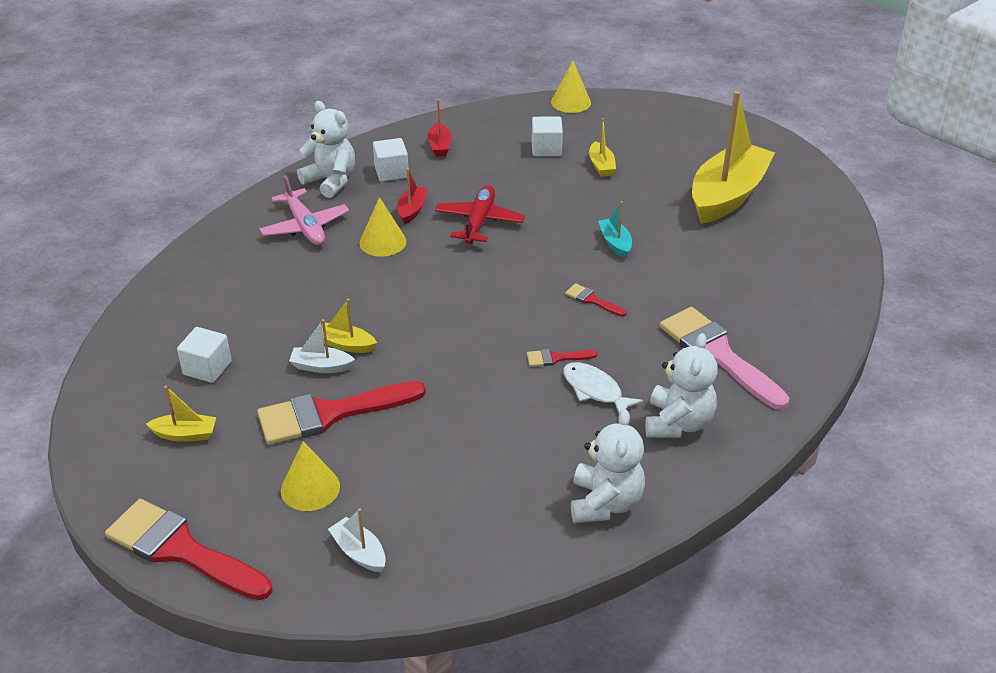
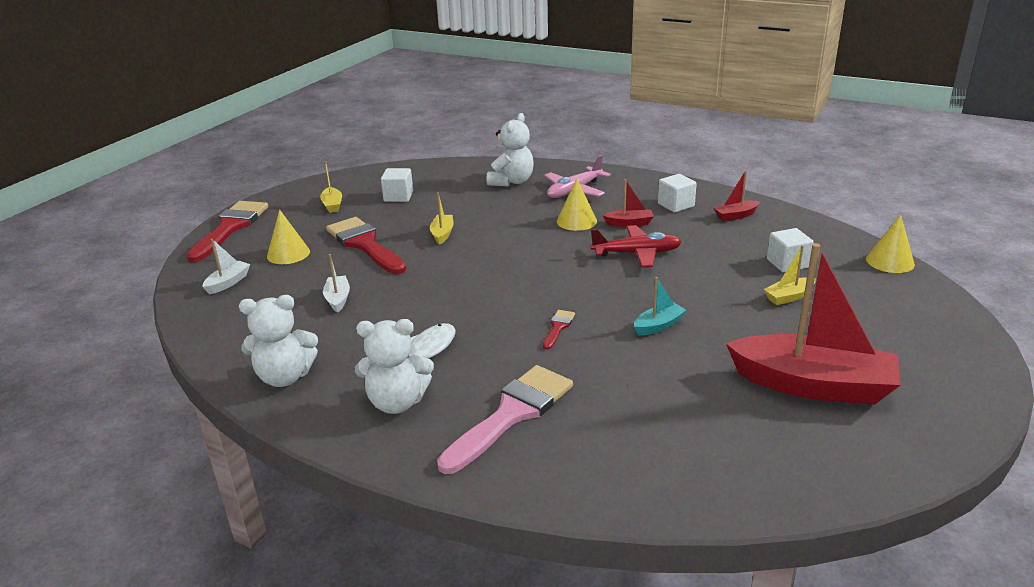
camera: 75 degrees right, 10 degrees down
white boat [289,319,355,373] -> white boat moved to [323,254,350,313]
white teddy bear [297,101,355,198] -> white teddy bear moved to [487,113,534,187]
red brush [527,349,597,367] -> none
yellow boat [692,91,775,224] -> red boat [726,243,901,405]

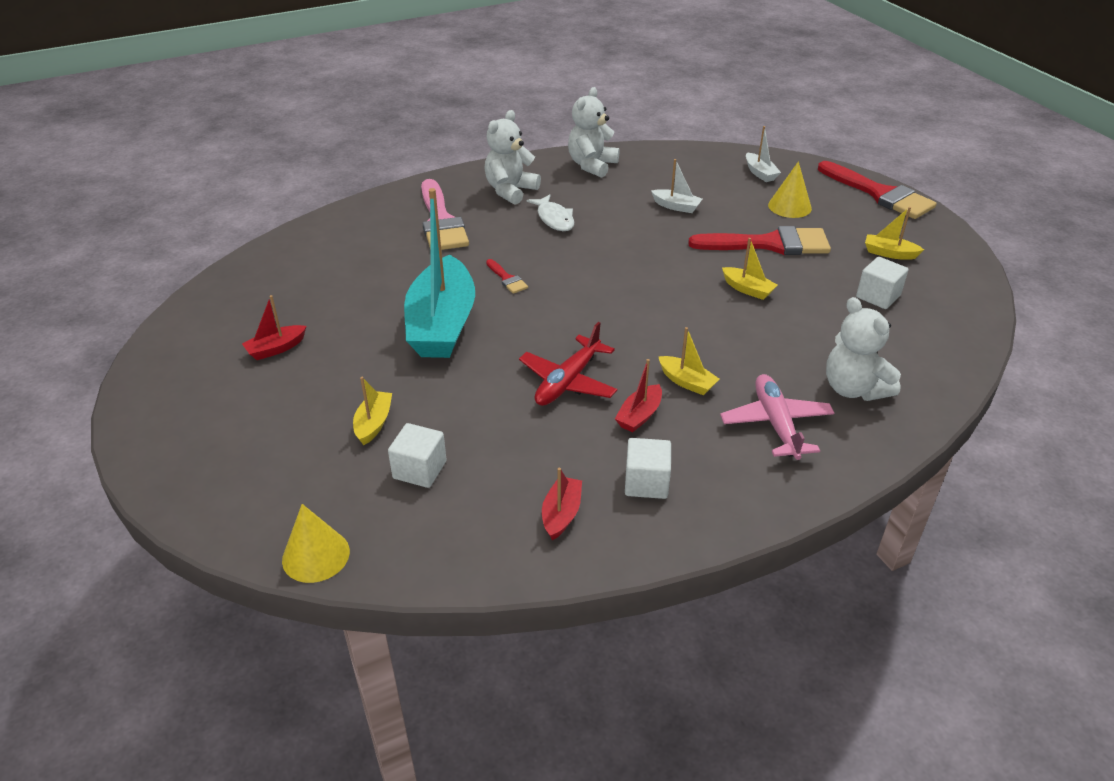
camera: 125 degrees right, 10 degrees up
yellow cone [557,179,597,231] -> yellow boat [658,327,720,395]
turquoise boat [634,277,686,335] -> turquoise boat [404,188,475,358], size x2.37
red boat [726,243,901,405] -> red boat [242,295,306,360], size x0.42

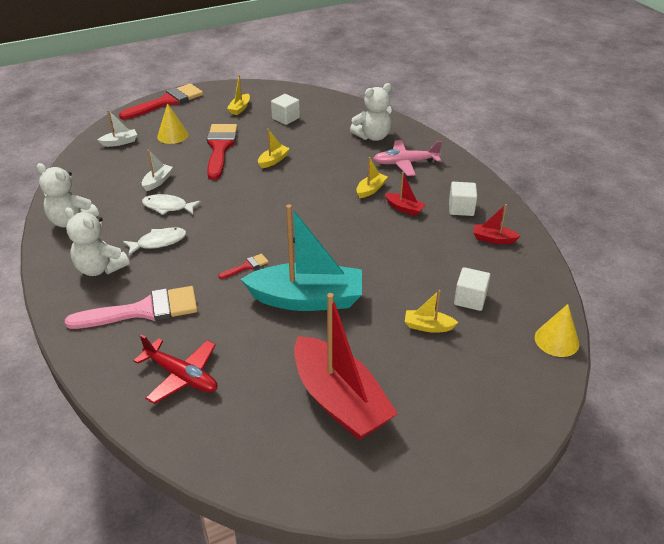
camera: 90 degrees left, 0 degrees up
red boat [242,295,306,360] -> red boat [294,293,398,440], size x2.37
red plane [519,322,617,406] -> red plane moved to [134,334,217,404]
none -> white fish [142,194,201,215]

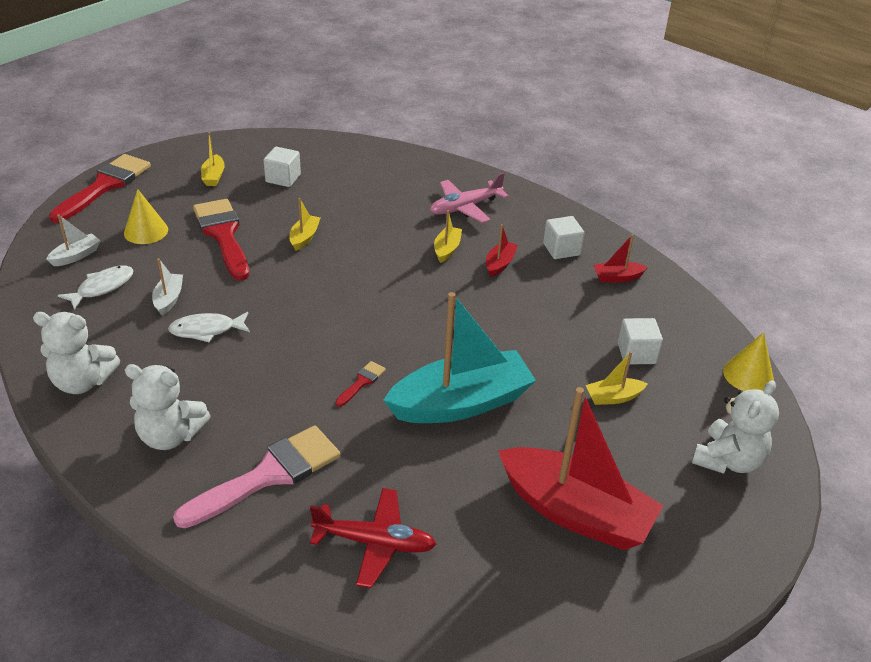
camera: 25 degrees left, 0 degrees up
white fish [123,227,186,255] -> white fish moved to [58,265,134,310]
white teddy bear [350,83,392,141] -> white teddy bear moved to [692,380,779,474]
red boat [385,172,426,216] -> red boat turned 75 degrees counterclockwise [486,224,518,277]

